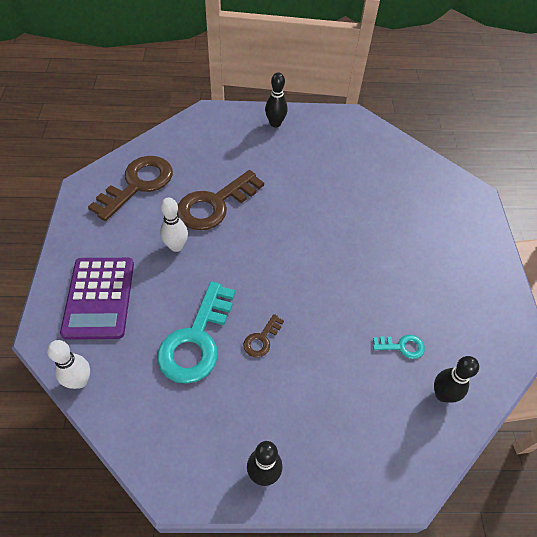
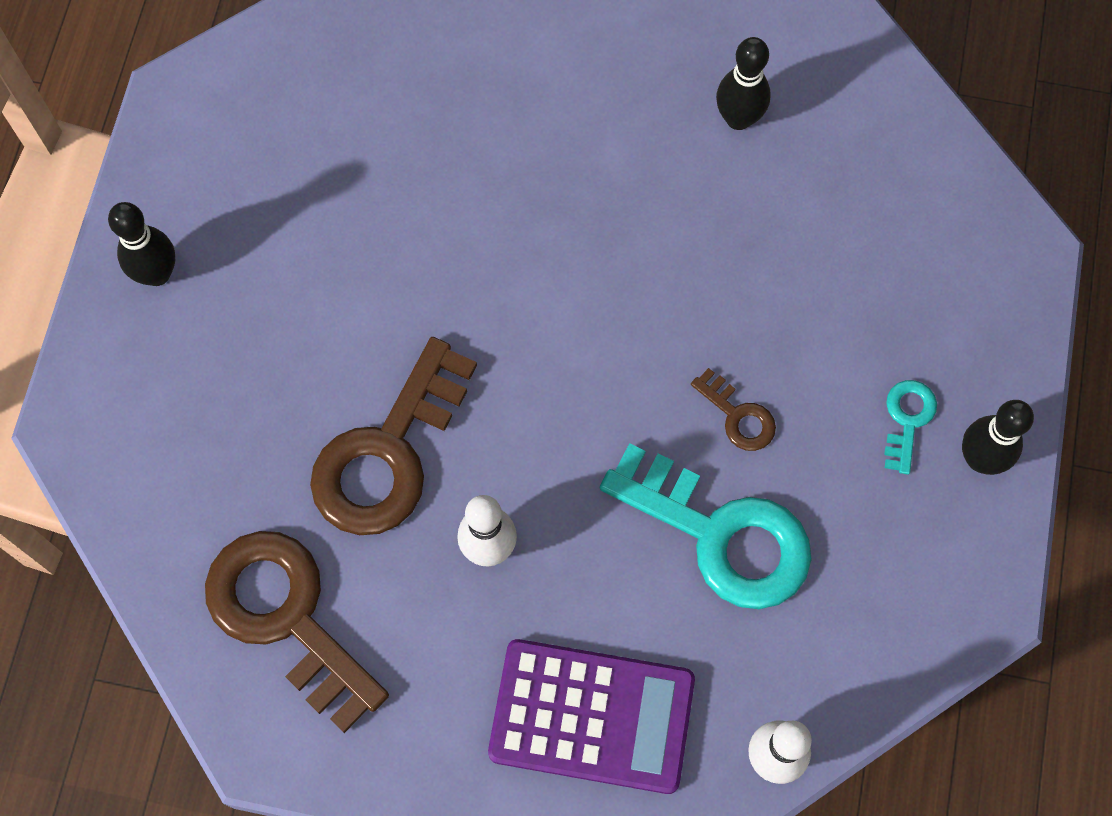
camera: 75 degrees left, 15 degrees up
brown key [177,170,264,230] -> brown key turned 60 degrees clockwise [310,337,477,535]
turquoise key [373,335,425,359] -> turquoise key moved to [884,380,937,474]
black bowling pin [434,356,479,403] -> black bowling pin moved to [716,37,771,130]

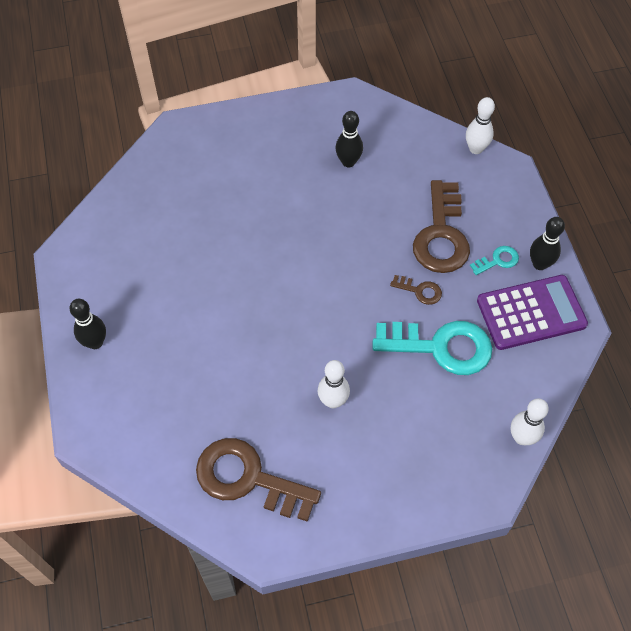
camera: 25 degrees left, 10 degrees down
brown key [310,337,477,535] -> brown key moved to [413,180,470,273]
purple calculator [488,639,695,794] -> purple calculator moved to [477,275,588,350]
turquoise key [884,380,937,474] -> turquoise key turned 75 degrees clockwise [470,246,519,275]
none -> white bowling pin [466,97,495,154]

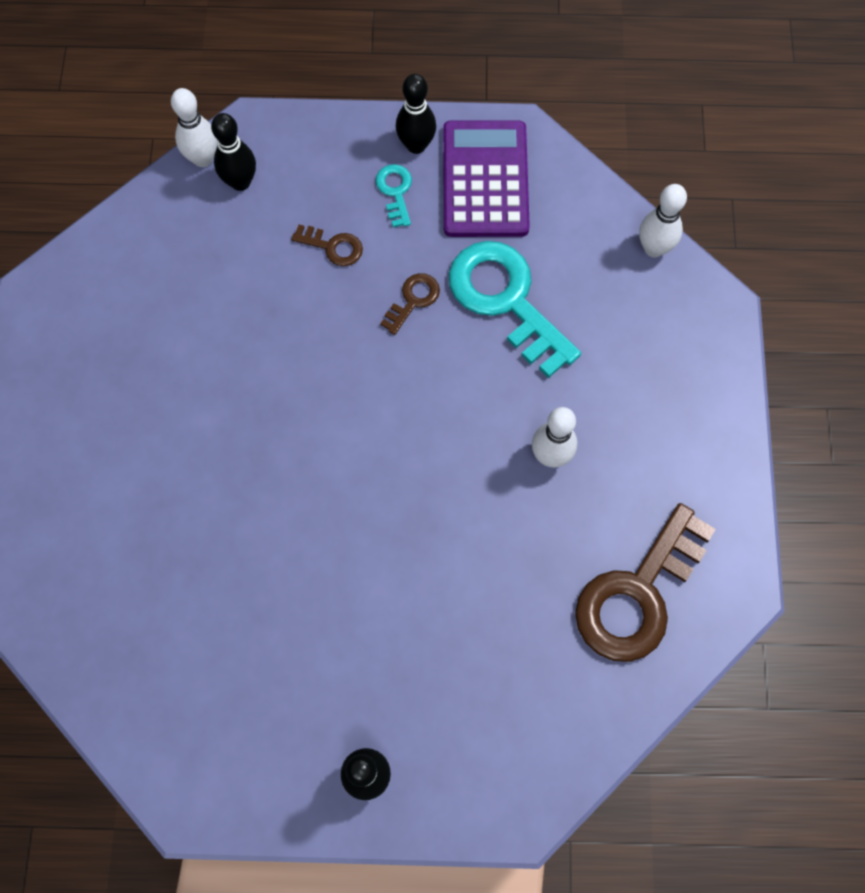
camera: 75 degrees left, 10 degrees up
black bowling pin [335,111,363,167] -> black bowling pin moved to [211,113,256,191]
turquoise key [373,321,492,375] -> turquoise key turned 60 degrees counterclockwise [449,241,581,378]
brown key [413,180,470,273] -> brown key [291,225,363,266], size x0.46

